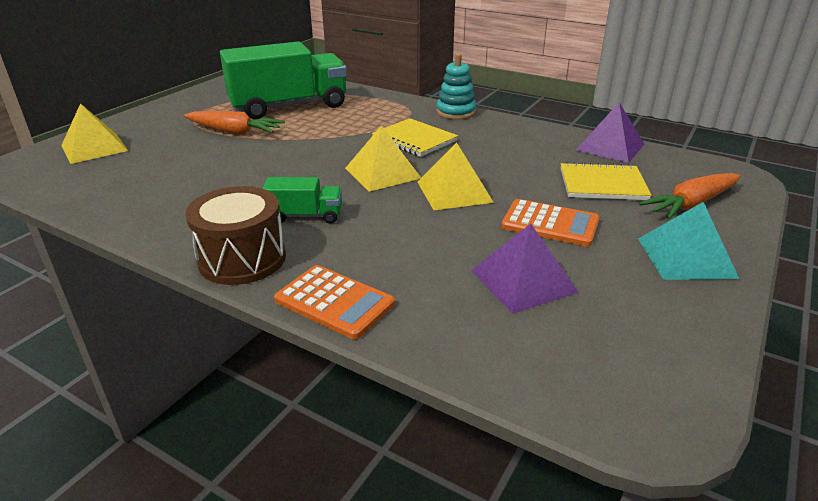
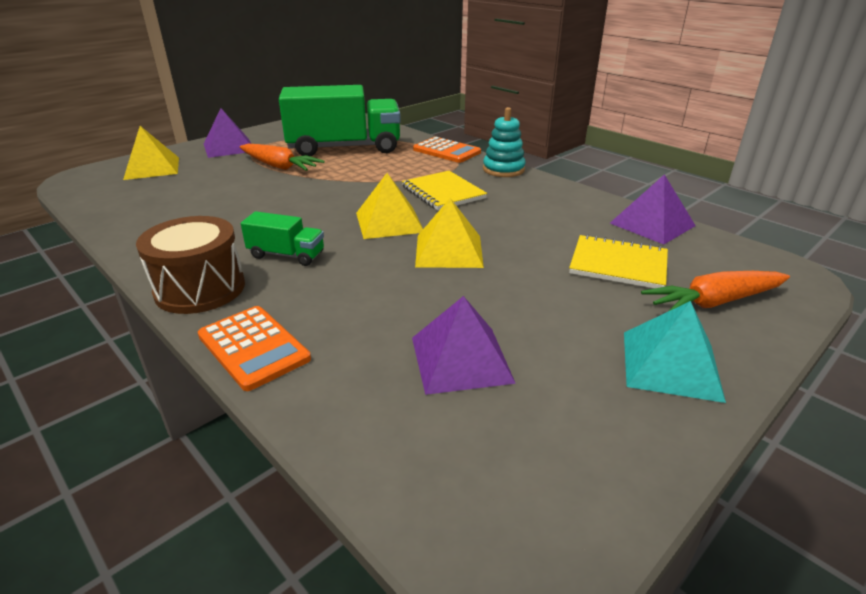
camera: 15 degrees right, 0 degrees up
orange calculator [501,199,600,247] -> orange calculator moved to [413,137,481,163]
none -> purple pyramid [204,108,251,158]

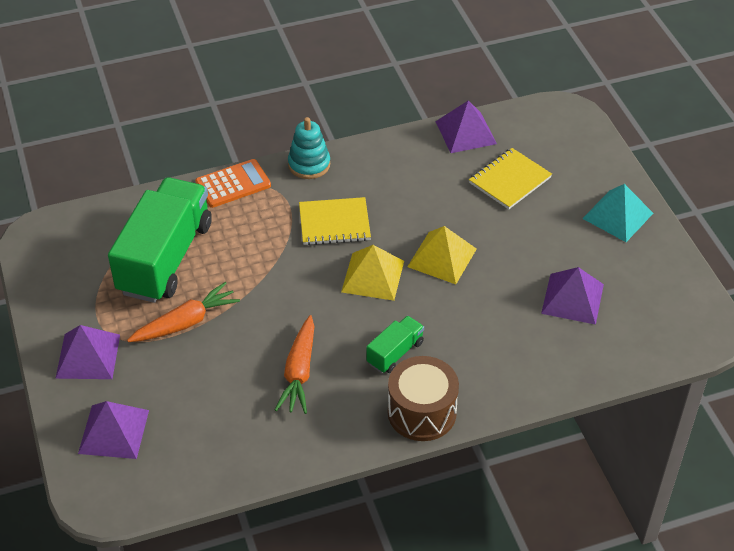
camera: 65 degrees left, 15 degrees up
yellow pyramid [123,126,179,180] -> purple pyramid [78,401,149,459]
orange calculator [198,306,311,391] -> none
orange carrot [641,271,790,311] -> orange carrot moved to [275,315,314,414]

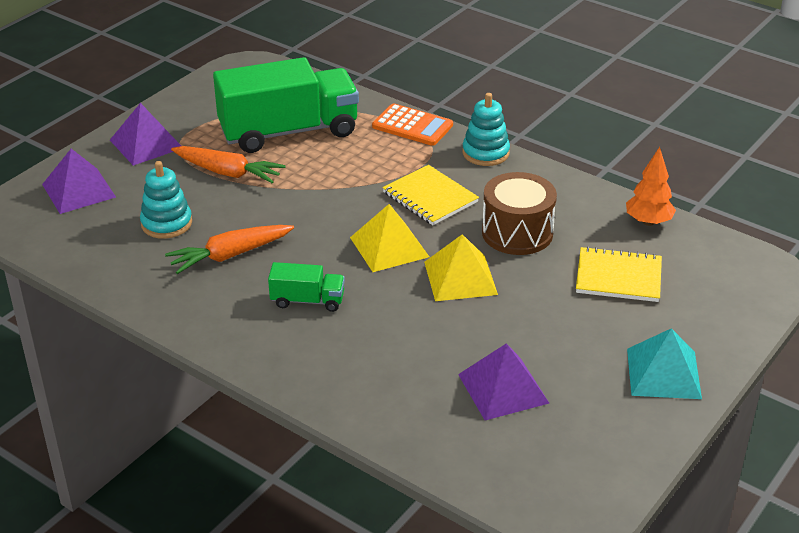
camera: 55 degrees right, 10 degrees down
brown drum [388,356,459,441] -> brown drum moved to [482,172,557,255]
purple pyramid [435,100,497,153] -> orange tree [626,147,676,226]
none -> turquoise stacking toy [140,161,192,239]

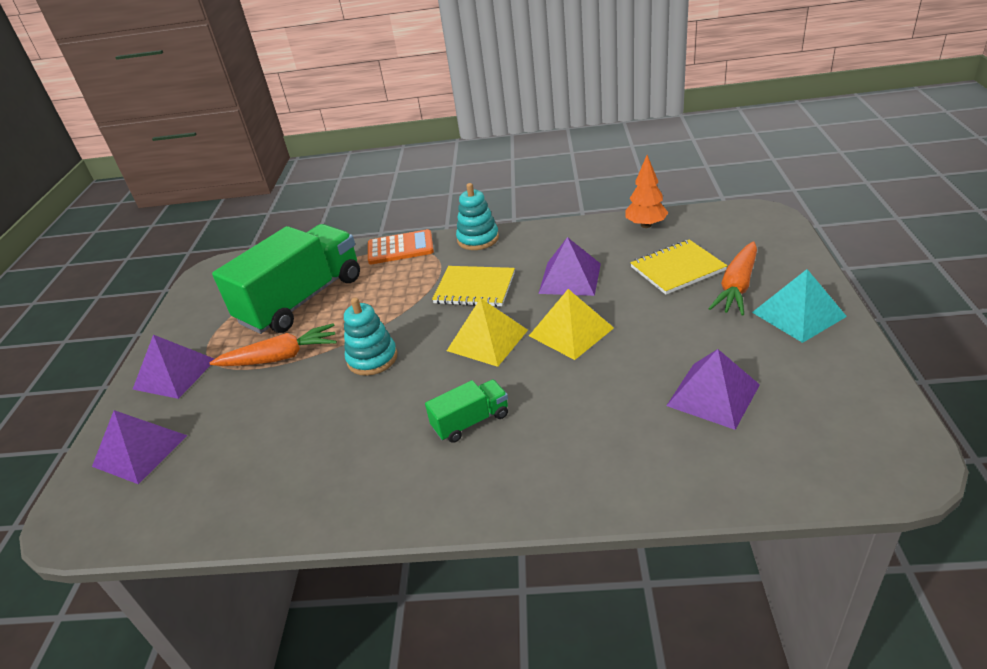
camera: 30 degrees left, 0 degrees up
turquoise stacking toy [140,161,192,239] -> turquoise stacking toy moved to [344,297,397,376]
orange carrot [165,225,294,274] -> orange carrot moved to [708,241,757,316]
brown drum [482,172,557,255] -> purple pyramid [538,237,601,296]

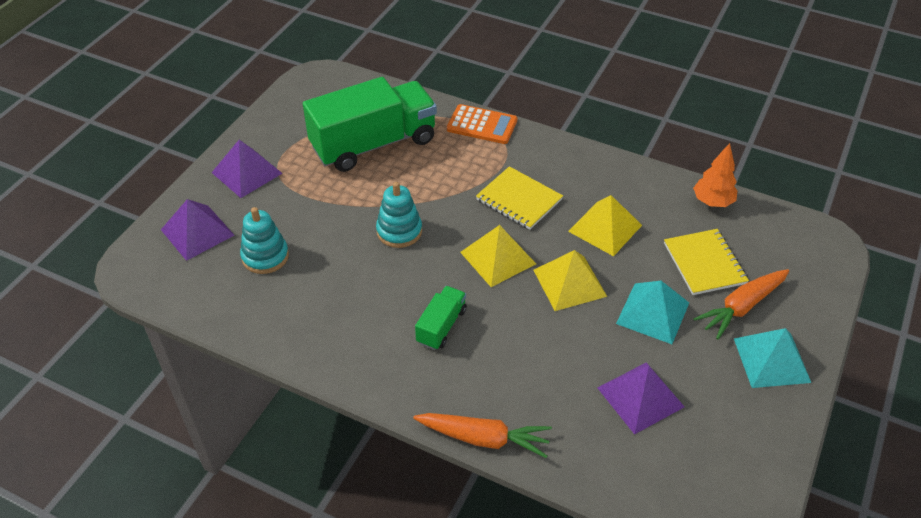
camera: 20 degrees right, 10 degrees up
orange carrot [210,323,337,366] -> orange carrot moved to [413,413,552,458]
green truck [425,379,508,443] -> green truck turned 60 degrees counterclockwise [415,286,467,350]
turquoise stacking toy [456,183,499,250] -> turquoise stacking toy moved to [240,207,289,274]
purple pyramid [538,237,601,296] -> yellow pyramid [568,195,642,256]
yellow notebook [630,239,727,295] -> yellow notebook turned 75 degrees clockwise [664,229,749,295]
none -> turquoise pyramid [616,281,689,344]

